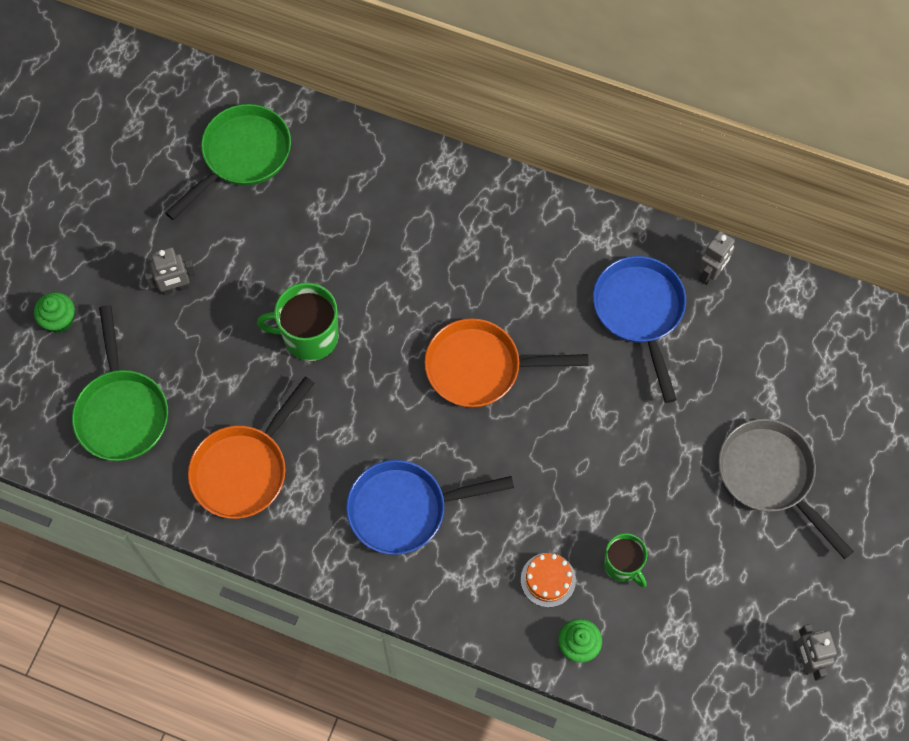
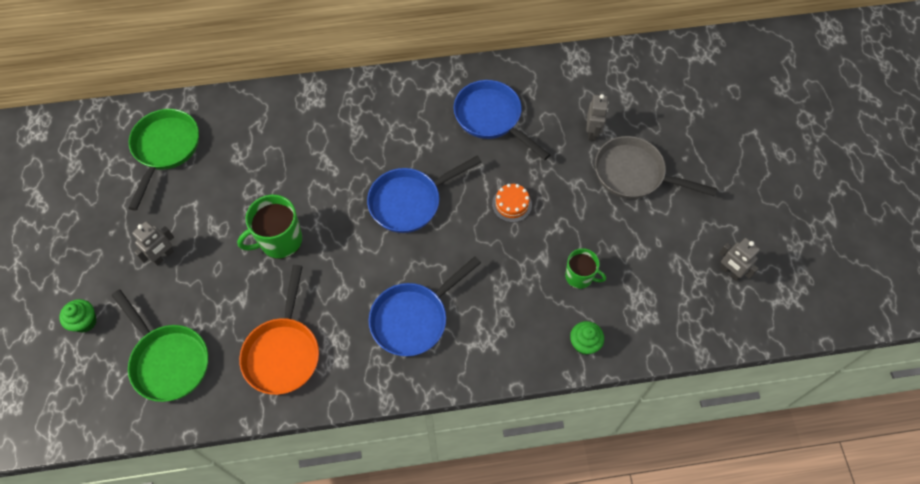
camera: 30 degrees left, 5 degrees down
orange pan [425,318,589,408] -> blue pan [367,156,481,233]
orange cake [521,553,576,607] -> orange cake moved to [492,184,532,222]
grey robot [697,231,735,285] -> grey robot moved to [586,94,608,141]

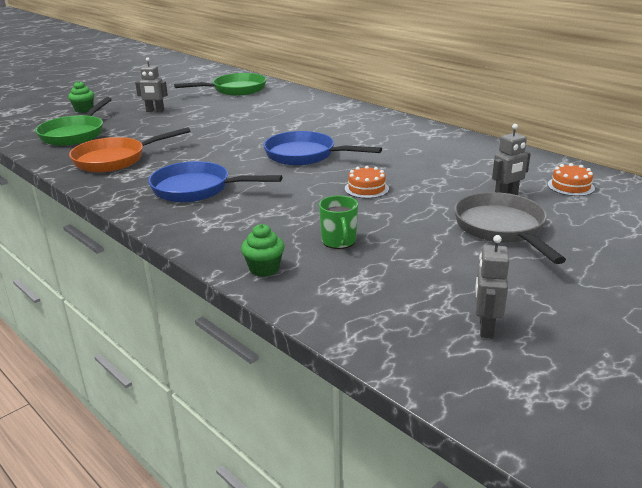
camera: 55 degrees right, 35 degrees down
green mug [237,195,302,259] -> none
blue pan [454,80,550,160] -> none
none -> orange cake [548,163,595,196]

